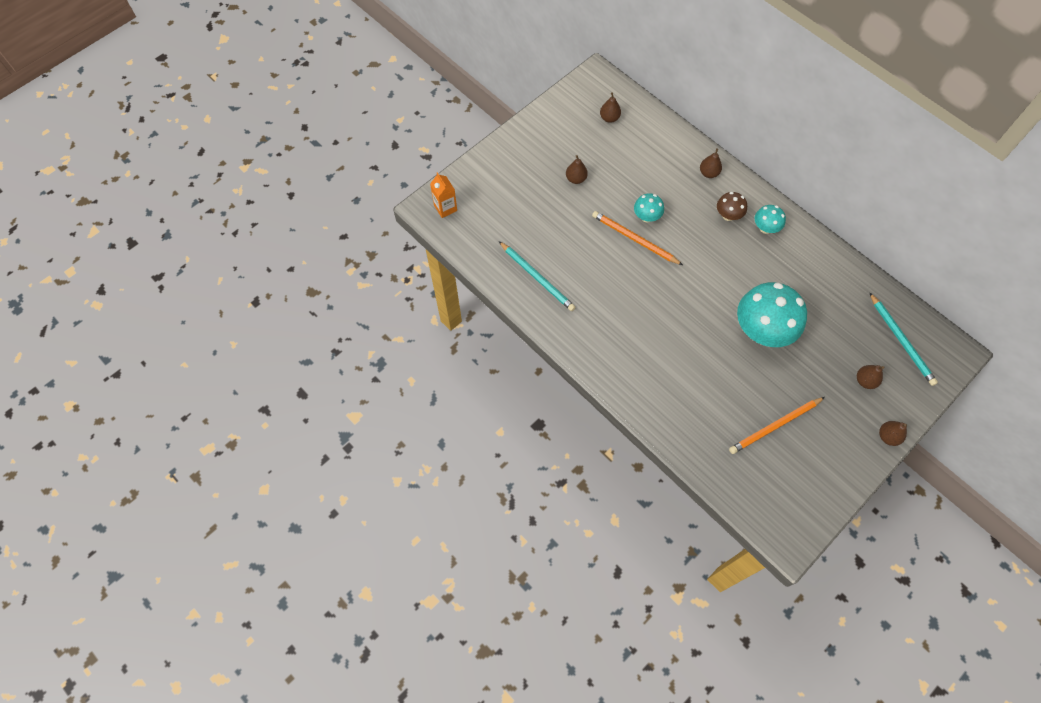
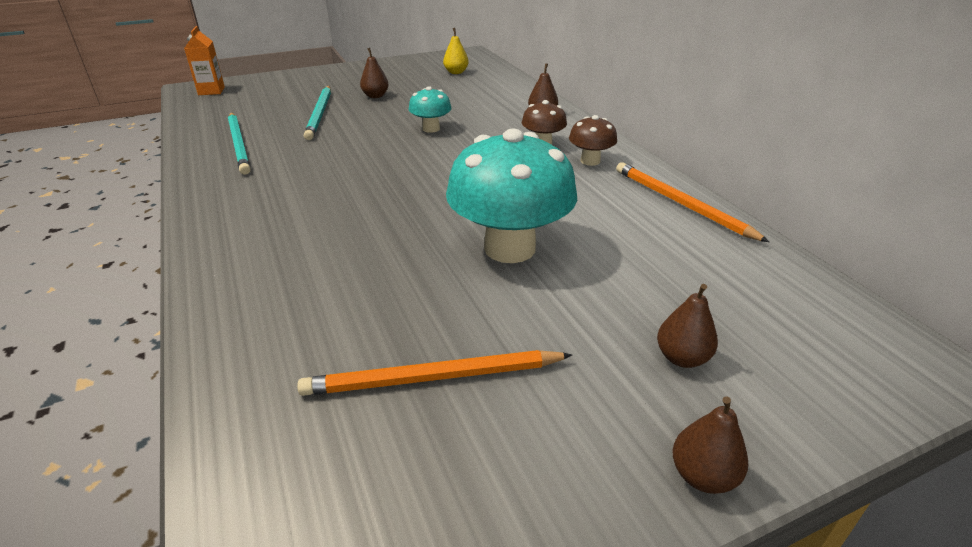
camera: 20 degrees right, 30 degrees down
orange pencil [592,211,683,265] -> orange pencil moved to [616,162,769,242]
brown pear [600,92,621,123] -> yellow pear [443,28,469,74]
turquoise mushroom [755,205,786,234] -> brown mushroom [569,115,617,166]
turquoise pencil [869,292,938,386] -> turquoise pencil moved to [304,86,331,140]

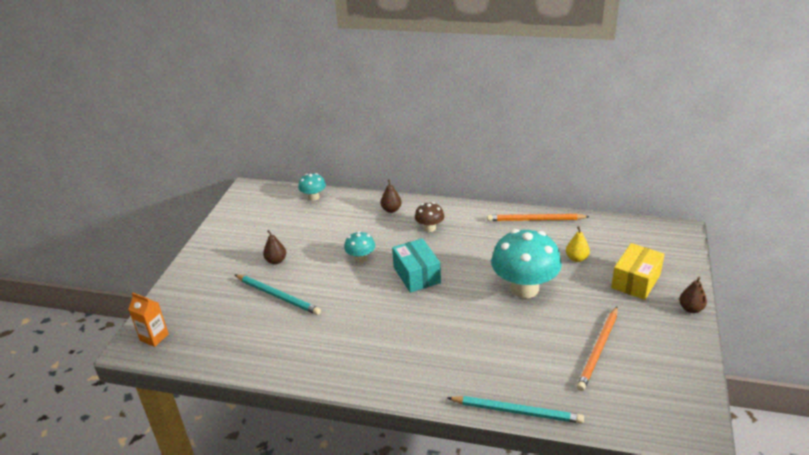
camera: 50 degrees left, 0 degrees up
turquoise pencil [228,113,251,175] -> turquoise pencil moved to [448,396,584,424]
yellow pear [443,28,469,74] -> yellow pear moved to [566,226,590,262]
brown mushroom [569,115,617,166] -> none
brown pear [657,284,718,368] -> yellow box [611,243,665,300]
none -> turquoise mushroom [298,173,326,201]
none -> turquoise box [392,238,441,293]

